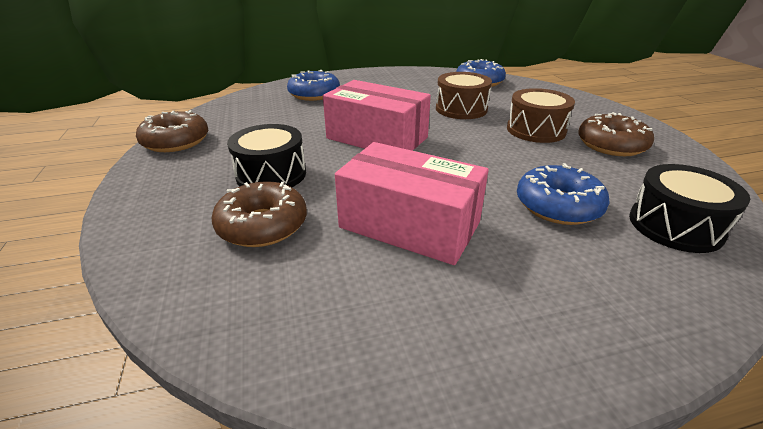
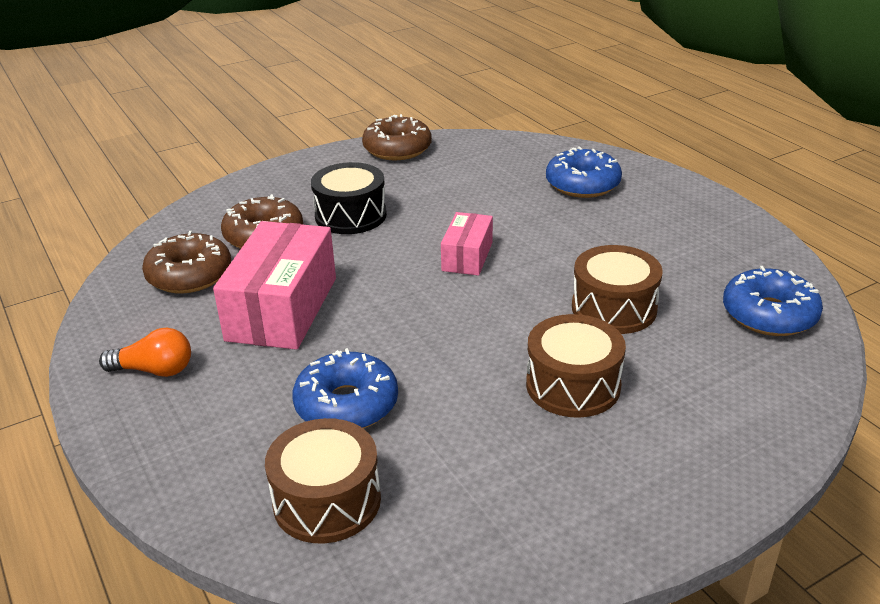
camera: 75 degrees right, 0 degrees up
pink box [323,80,431,151] -> pink box [441,212,493,276], size x0.55
brown donut [578,112,654,156] -> brown donut moved to [142,231,231,293]
black drum [629,164,750,253] -> brown drum [265,418,381,544]
none -> orange light bulb [99,328,191,377]

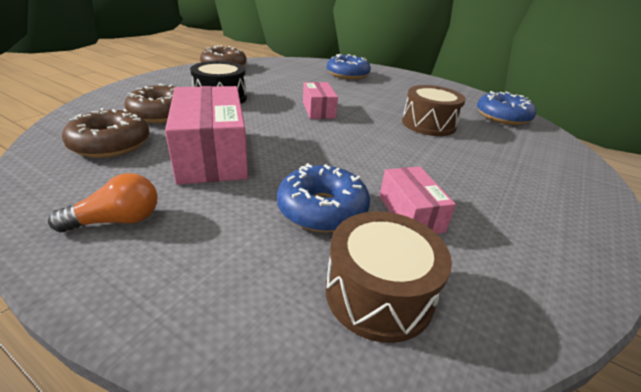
camera: 30 degrees left, 0 degrees up
brown drum [526,314,626,418] -> none
none -> pink box [379,166,456,234]

